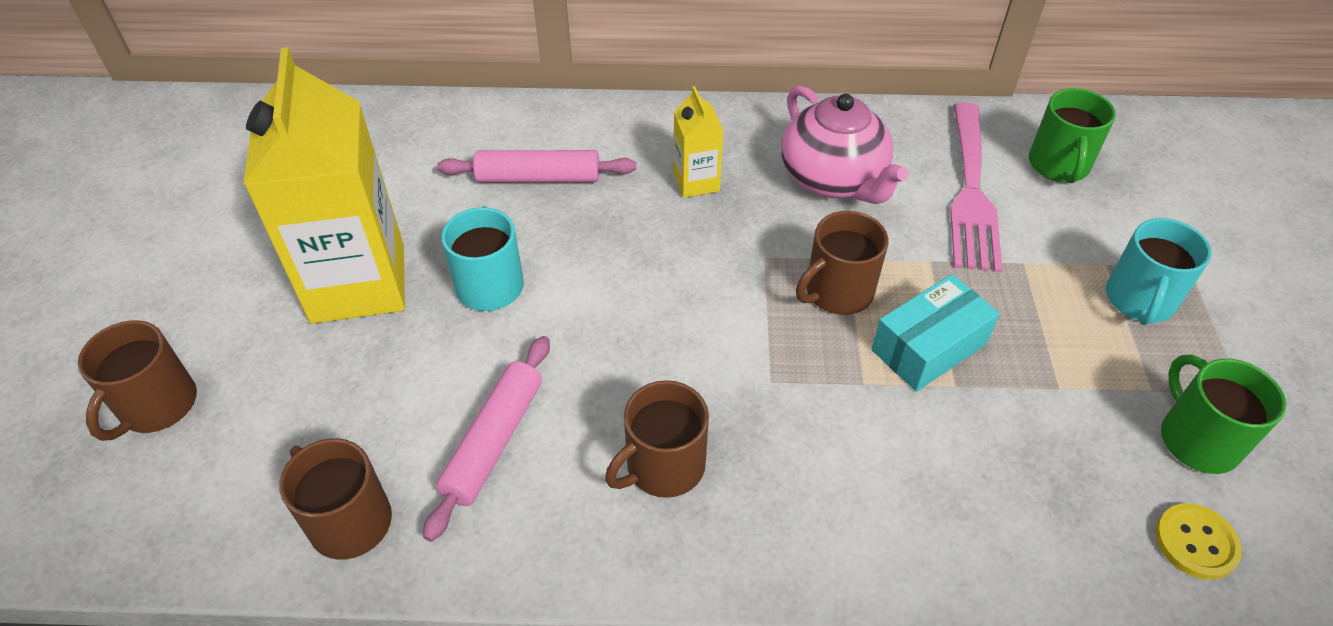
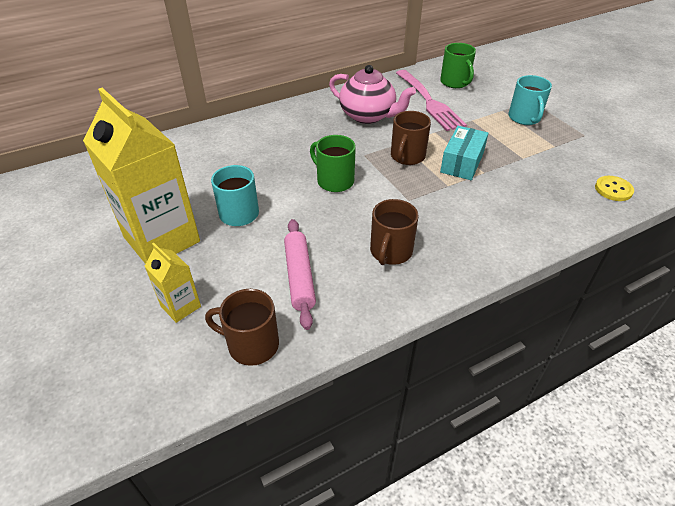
camera: 30 degrees left, 5 degrees down
brown mug [78,320,197,441] -> none
pink rolling pin [437,150,636,182] -> none
yellow carton [674,86,724,198] -> yellow carton moved to [145,243,201,323]
green mug [1161,354,1286,474] -> green mug moved to [310,135,356,192]

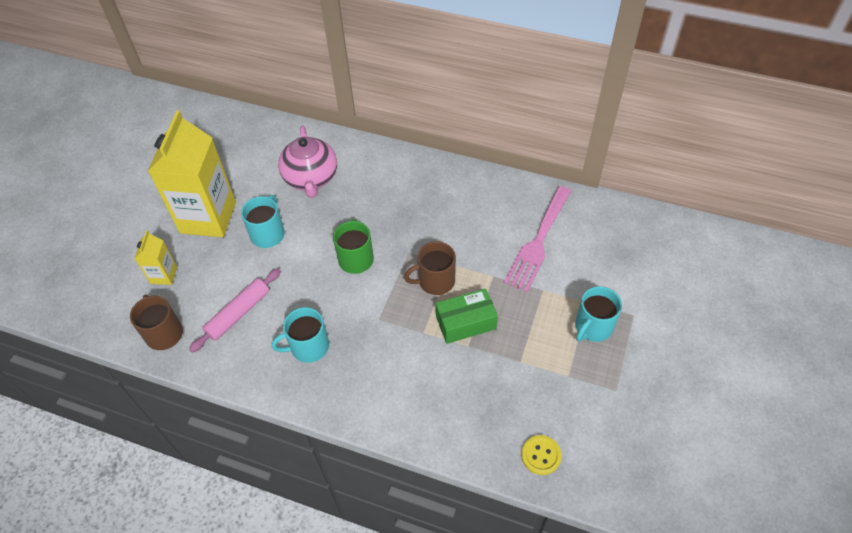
camera: 50 degrees right, 10 degrees up
pink teapot [329,65,416,124] -> pink teapot moved to [278,126,337,198]
brown mug [370,199,419,265] -> turquoise mug [271,307,329,363]
green mug [440,43,476,88] -> none
turquoise box [440,126,488,180] -> green box [436,288,498,344]

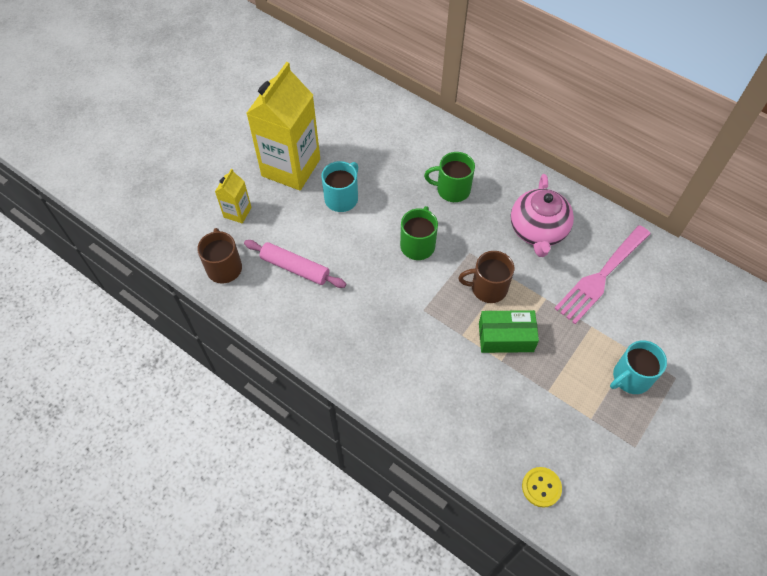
camera: 15 degrees right, 5 degrees up
pink rolling pin [189,268,281,353] -> pink rolling pin turned 60 degrees clockwise [244,240,346,288]
turquoise mug [271,307,329,363] -> none
pink teapot [278,126,337,198] -> pink teapot moved to [511,174,574,257]
none -> green mug [424,152,475,202]

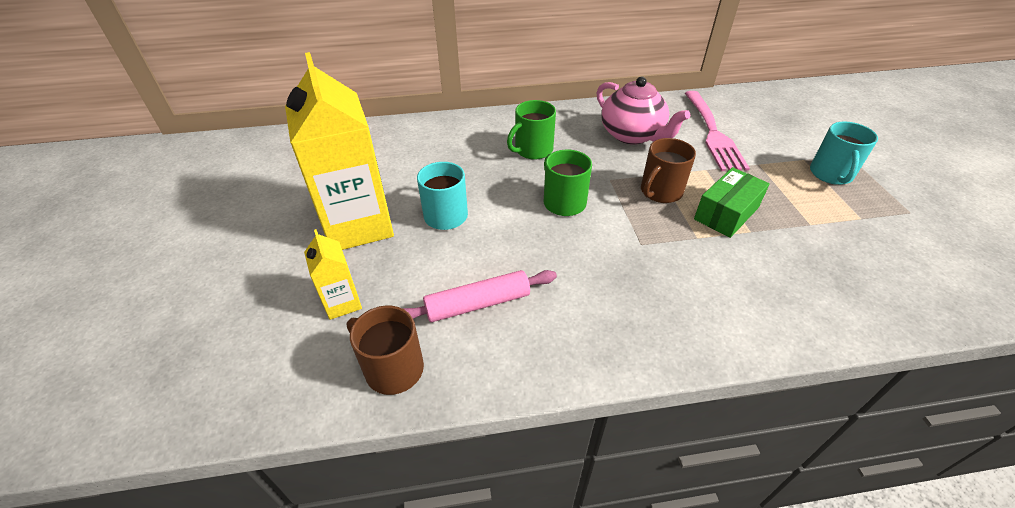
camera: 45 degrees left, 15 degrees down
yellow button [522,467,562,508] -> none

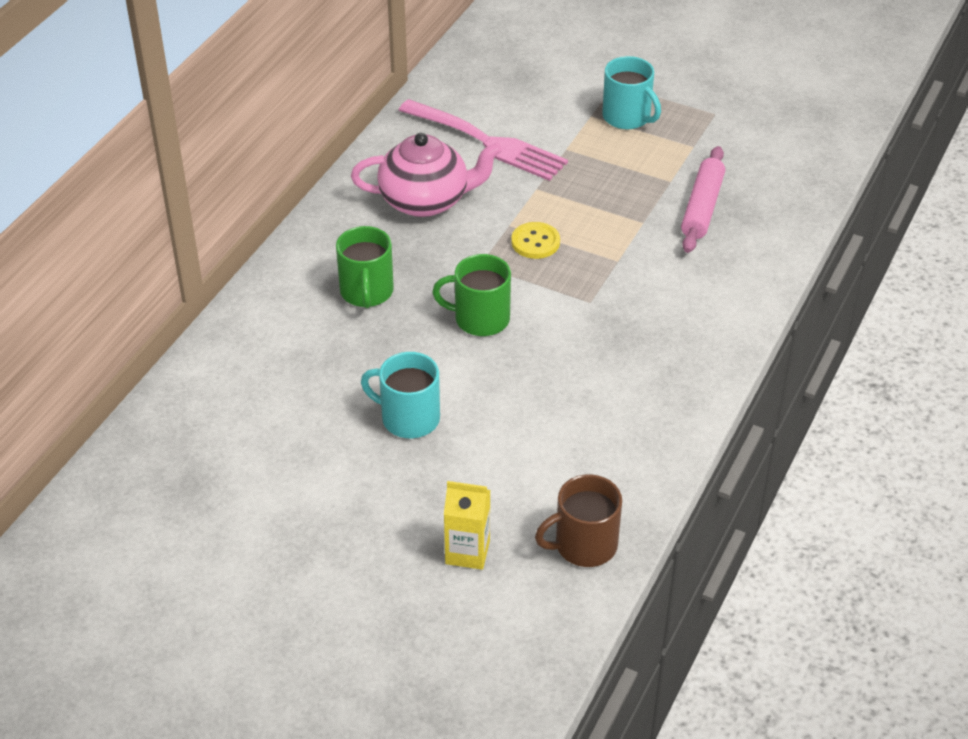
camera: 55 degrees left, 0 degrees up
yellow carton [285,52,394,250] -> none
pink rolling pin [403,270,557,322] -> pink rolling pin moved to [681,146,725,253]
brown mug [641,138,696,203] -> yellow button [511,222,560,259]
green box [694,167,770,238] -> none

